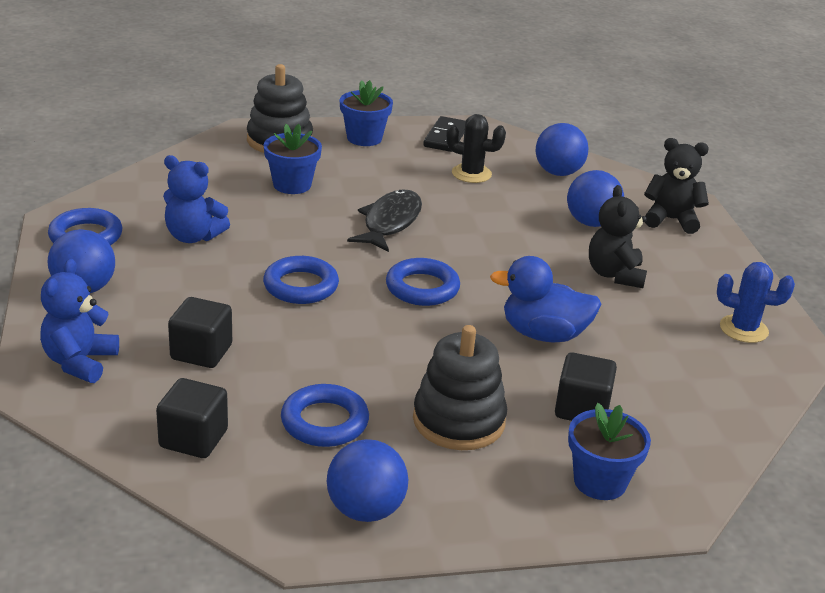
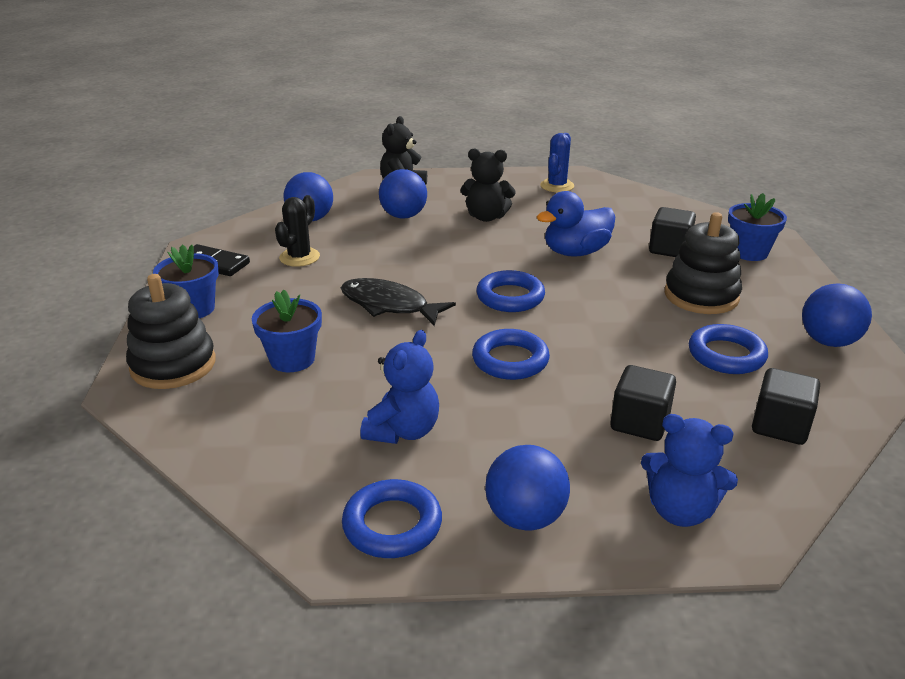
camera: 80 degrees left, 0 degrees up
blue duck [490,256,602,342] -> blue duck turned 45 degrees clockwise [537,191,615,257]

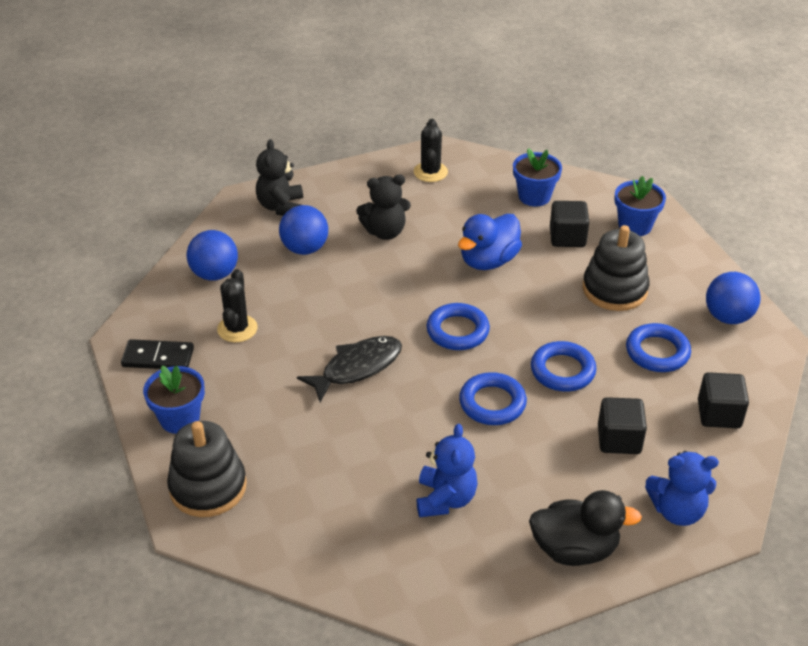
camera: 20 degrees left, 10 degrees up
blue flower pot [252,290,322,372] -> blue flower pot moved to [513,148,562,207]
black fish [341,278,456,326] -> black fish turned 135 degrees clockwise [297,336,402,402]
blue ring [342,479,442,558] -> blue ring moved to [531,341,597,392]
blue ball [485,445,570,531] -> black duck [529,490,642,566]
blue cactus [540,133,574,192] -> black cactus [414,119,448,182]

